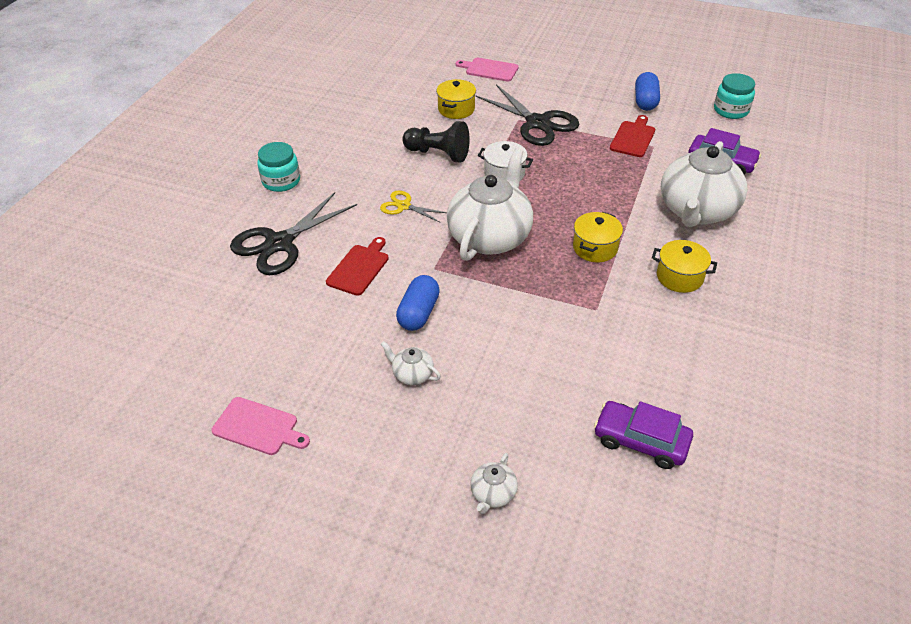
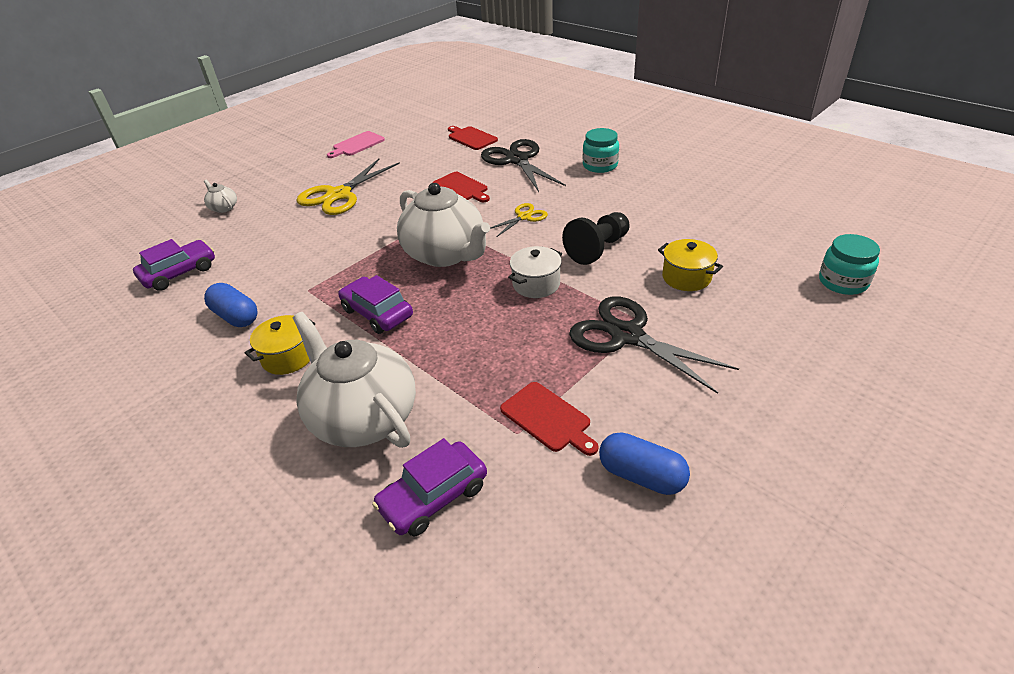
camera: 115 degrees right, 5 degrees down
white teapot [381,341,441,385] -> yellow scissors [296,159,400,215]
blue capsule [396,275,440,331] -> blue capsule moved to [204,283,258,327]
pink cutting board [456,58,519,82] -> none
black scissors [476,84,579,146] -> black scissors turned 60 degrees clockwise [569,296,739,394]
yellow pot [573,212,623,262] -> purple car [338,275,413,334]
turquoise jar [714,73,755,119] -> turquoise jar moved to [819,234,880,295]
none -> red cutting board [448,126,498,150]

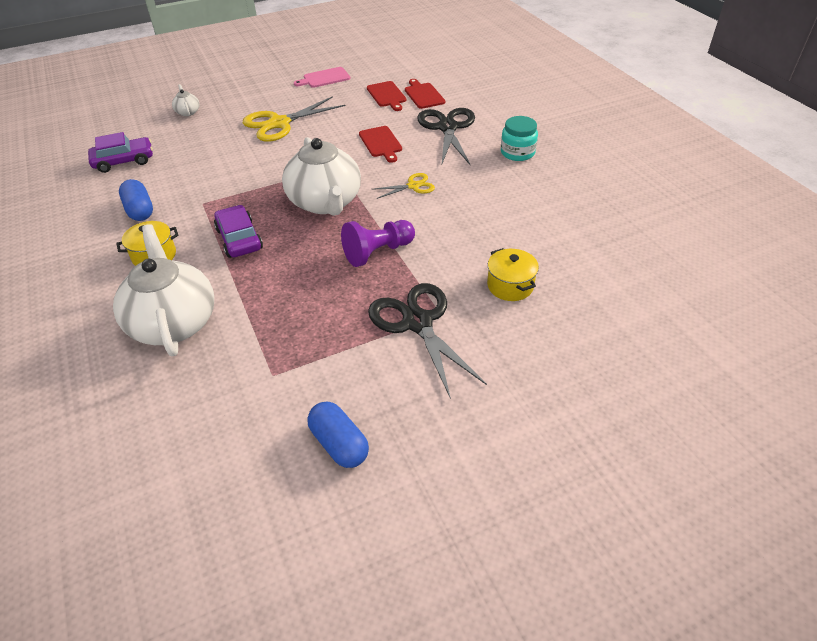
camera: 20 degrees right, 5 degrees up
purple car [372,438,487,537] -> none
red cutting board [500,382,599,456] -> red cutting board moved to [367,81,406,111]
white pot [508,246,562,298] -> purple pawn [341,220,415,267]
black pawn [562,212,629,265] -> none
turquoise jar [819,234,880,295] -> none

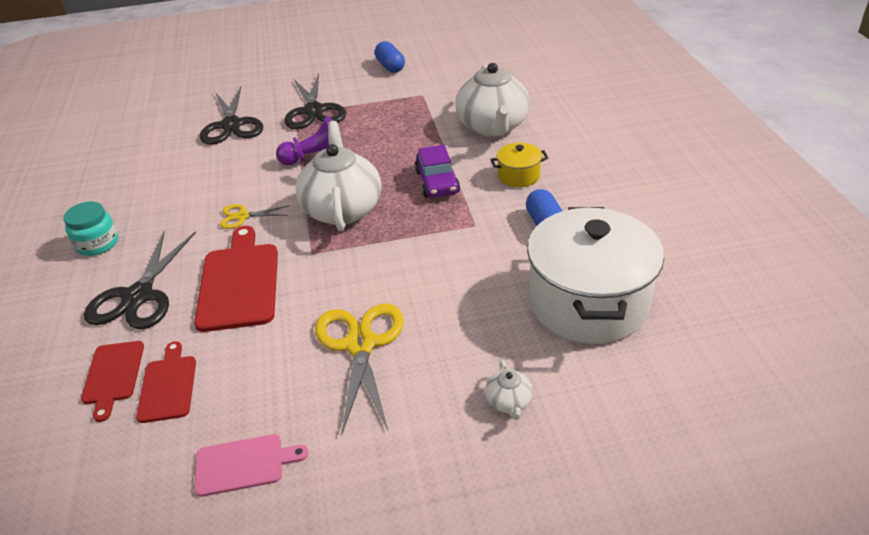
camera: 165 degrees left, 5 degrees down
purple car [88,132,153,173] -> white pot [527,207,664,344]
yellow scissors [243,96,346,142] -> yellow scissors turned 75 degrees counterclockwise [315,303,404,436]
red cutting board [359,126,402,163] -> red cutting board [194,226,278,332], size x1.72
yellow pot [487,248,539,301] -> black scissors [200,87,263,145]

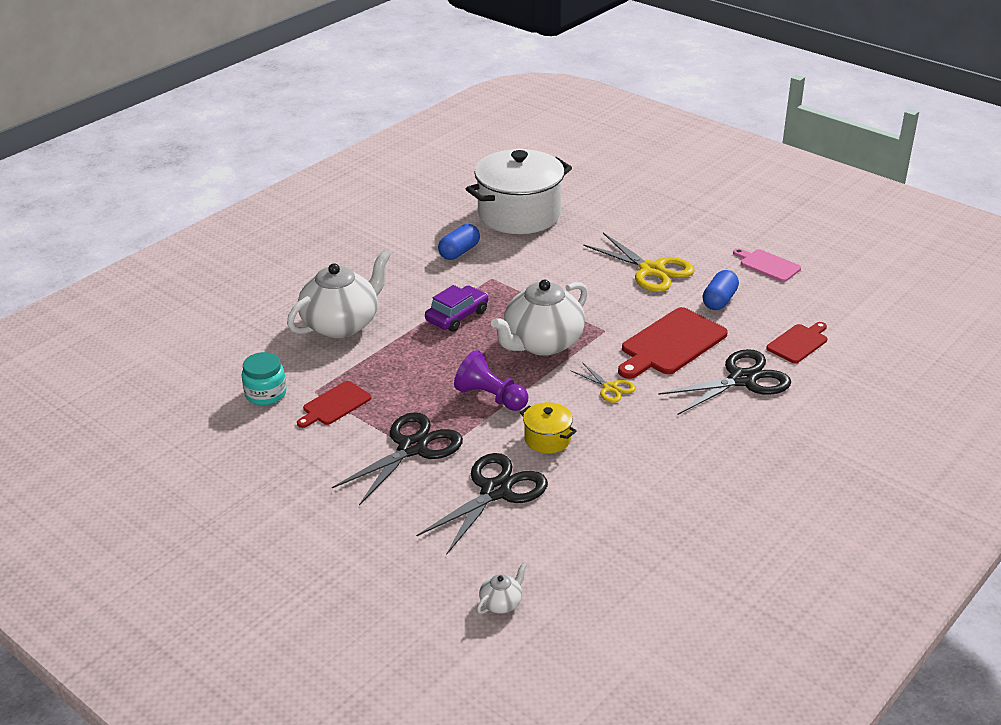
camera: 130 degrees left, 5 degrees down
turquoise jar [63,201,118,256] -> turquoise jar moved to [242,352,287,405]
red cutting board [136,341,196,423] -> red cutting board moved to [297,381,371,428]
yellow scissors [315,303,404,436] -> yellow scissors turned 90 degrees counterclockwise [583,233,695,292]
blue capsule [375,41,405,73] -> blue capsule moved to [702,270,739,310]
white teapot [485,360,533,420] -> white teapot moved to [477,562,527,614]
yellow pot [490,143,548,187] -> yellow pot moved to [520,402,577,454]

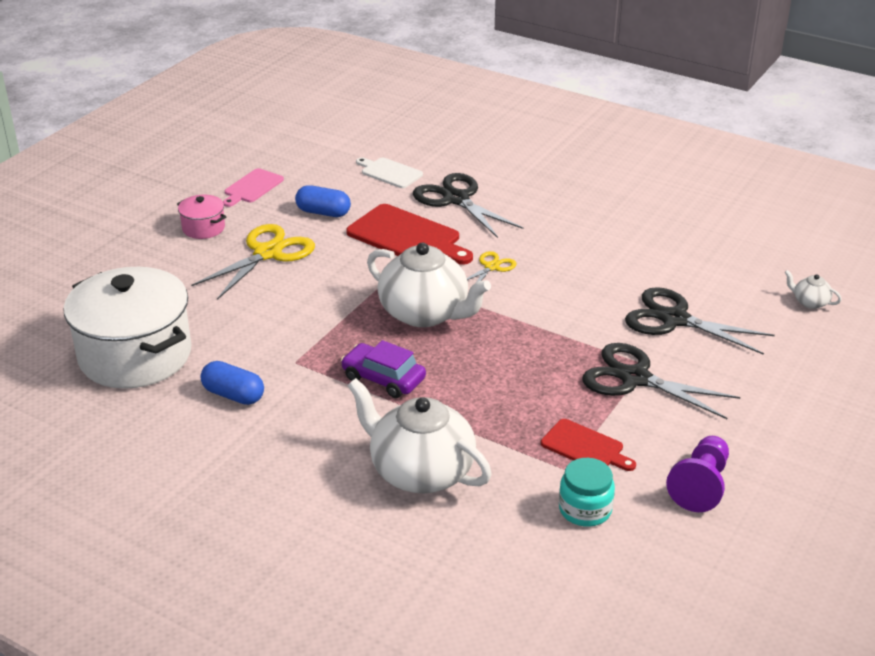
camera: 100 degrees left, 0 degrees up
purple pawn [454,350,528,411] -> purple pawn moved to [666,436,729,512]
yellow pot [520,402,577,454] -> none
red cutting board [766,322,827,363] -> white cutting board [356,157,423,188]
none -> pink pot [177,195,226,239]

